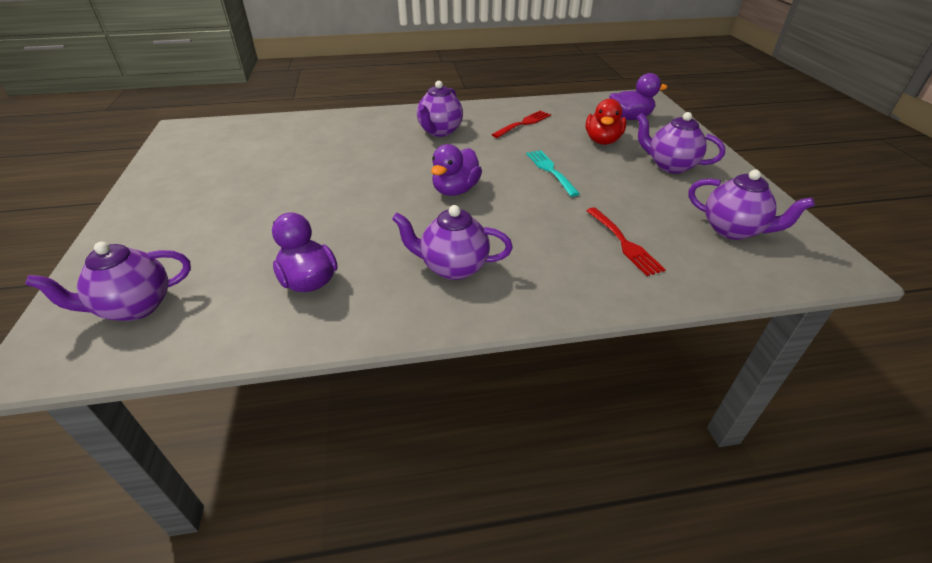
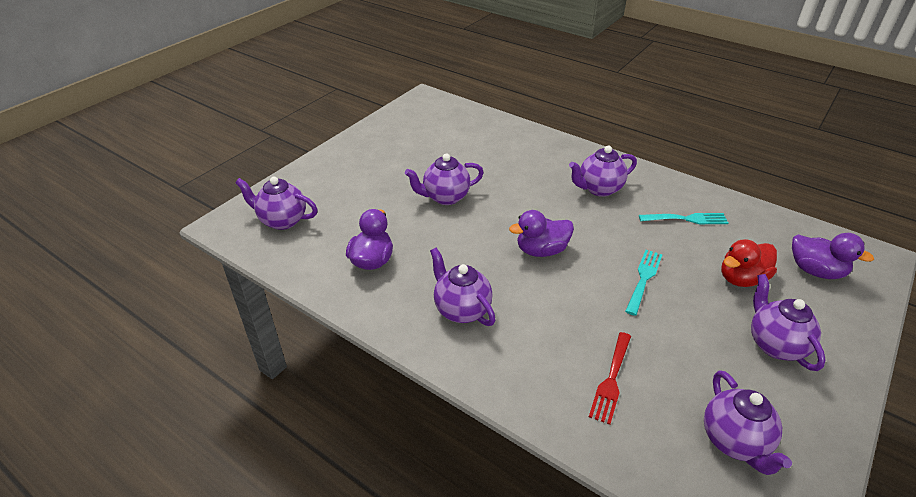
camera: 45 degrees right, 0 degrees up
red fork [491,110,551,138] -> turquoise fork [639,213,728,224]
none -> purple teapot [405,154,484,205]

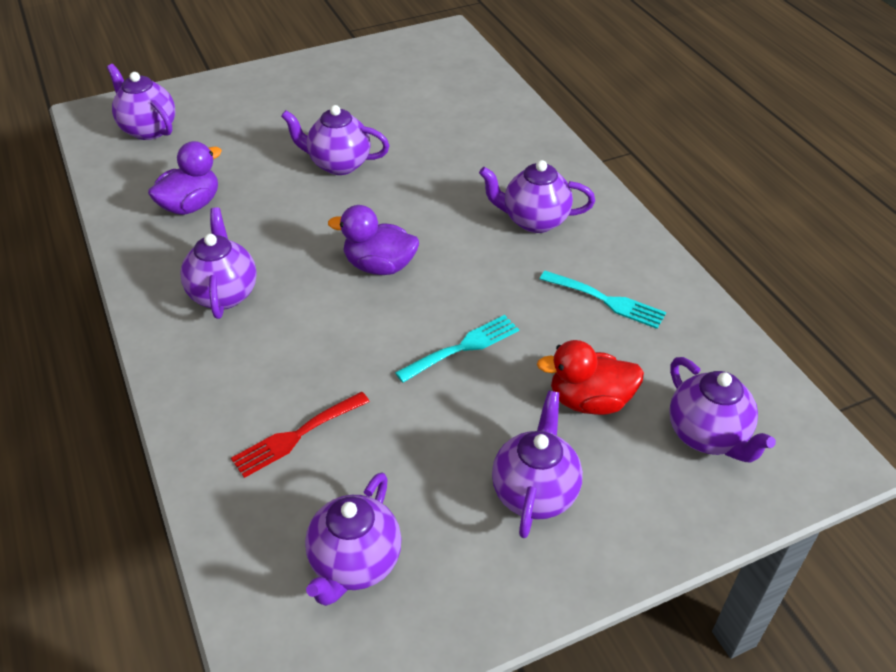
camera: 30 degrees right, 5 degrees up
purple duck [792,233,874,279] -> purple teapot [669,357,776,462]

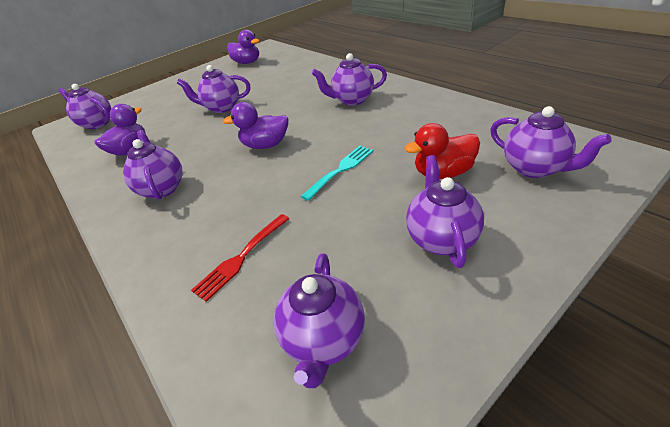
camera: 10 degrees left, 5 degrees down
turquoise fork [540,271,666,329] -> none
none -> purple duck [227,30,260,64]

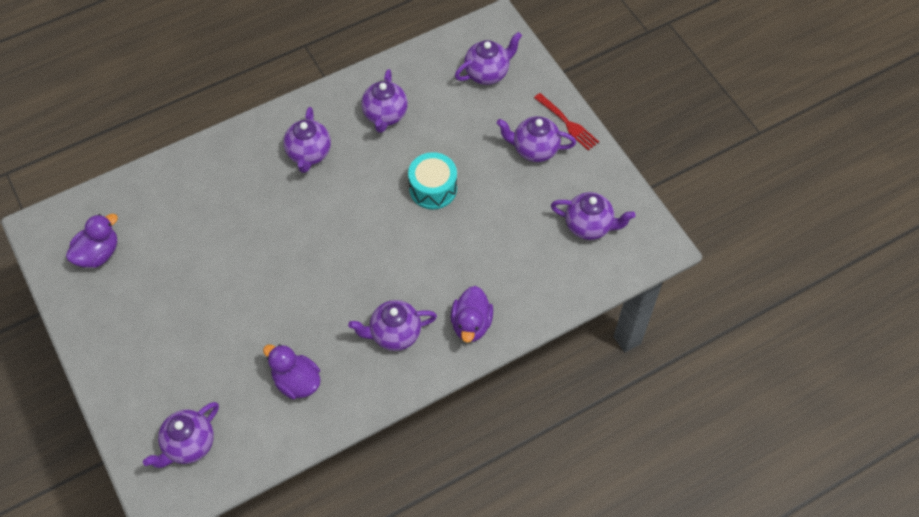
camera: 85 degrees left, 20 degrees up
purple teapot [177,65,250,113] -> purple teapot moved to [361,69,408,133]
red fork [191,214,289,302] -> red fork moved to [534,93,599,150]
purple duck [223,102,289,149] -> purple duck moved to [450,286,493,343]
turquoise fork [301,146,373,201] -> turquoise drum [408,152,457,209]
red duck [405,123,480,179] -> none

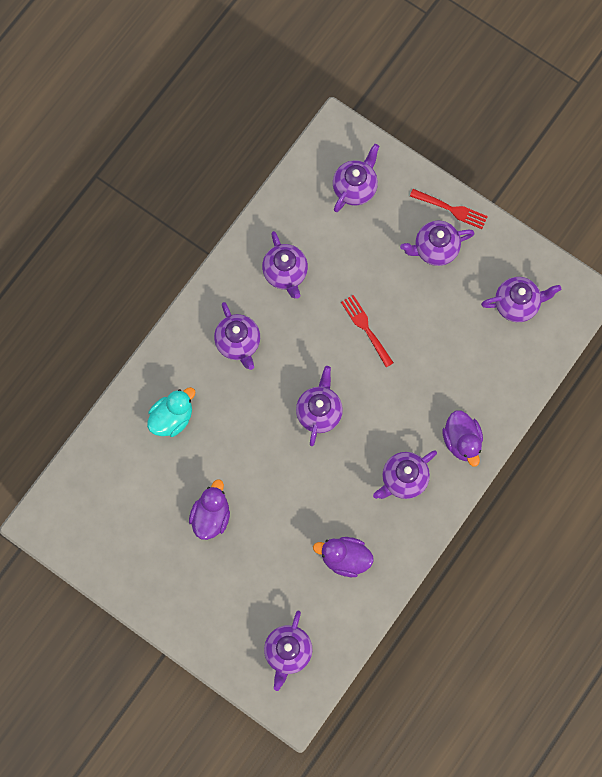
camera: 25 degrees left, 15 degrees up
purple duck [66,214,118,268] -> purple duck moved to [189,479,230,540]
turquoise drum [408,152,457,209] -> red fork [341,295,394,367]
none -> turquoise duck [147,387,196,437]
none -> purple teapot [296,366,343,446]

